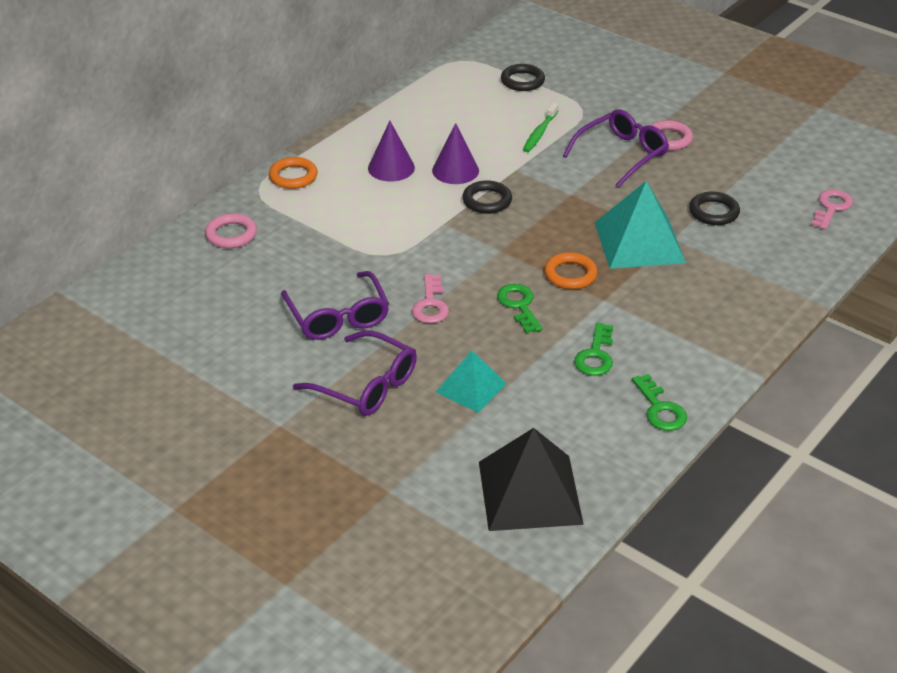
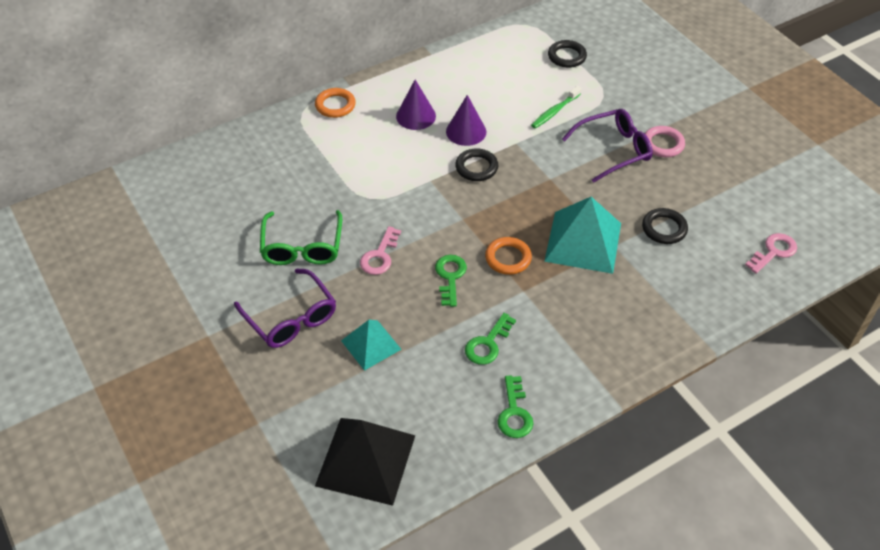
camera: 20 degrees right, 10 degrees up
pink ring [205,213,257,248] -> none
purple glasses [281,271,389,340] -> green glasses [260,210,342,265]

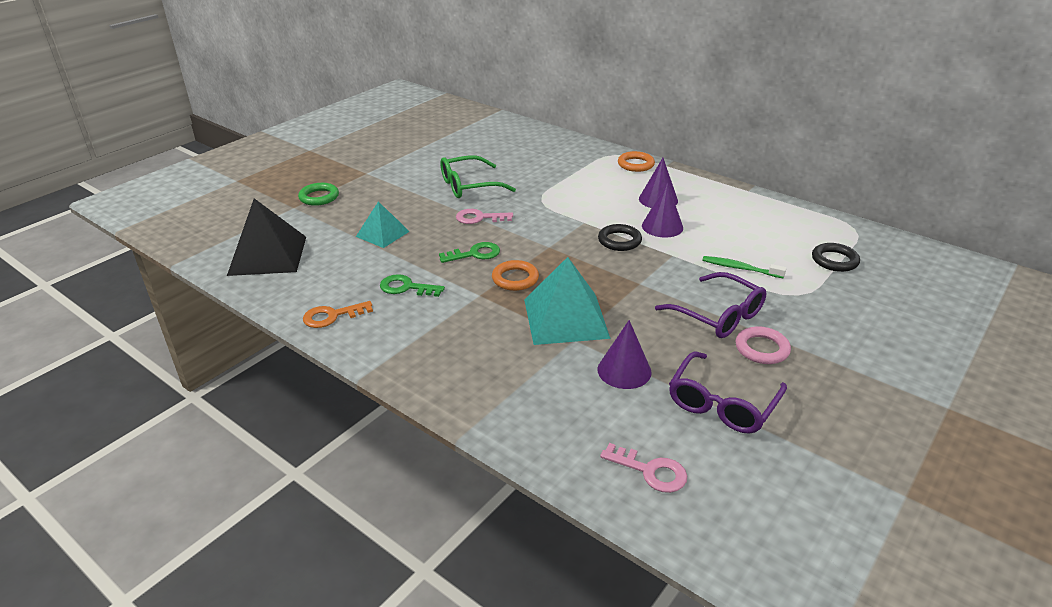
camera: 70 degrees right, 15 degrees down
purple glasses [234,269,336,348] -> purple glasses moved to [669,351,787,434]
green key [498,375,533,438] -> orange key [303,301,373,328]
black ring [642,208,688,244] -> purple cone [597,320,651,389]
none -> green ring [298,183,339,206]

